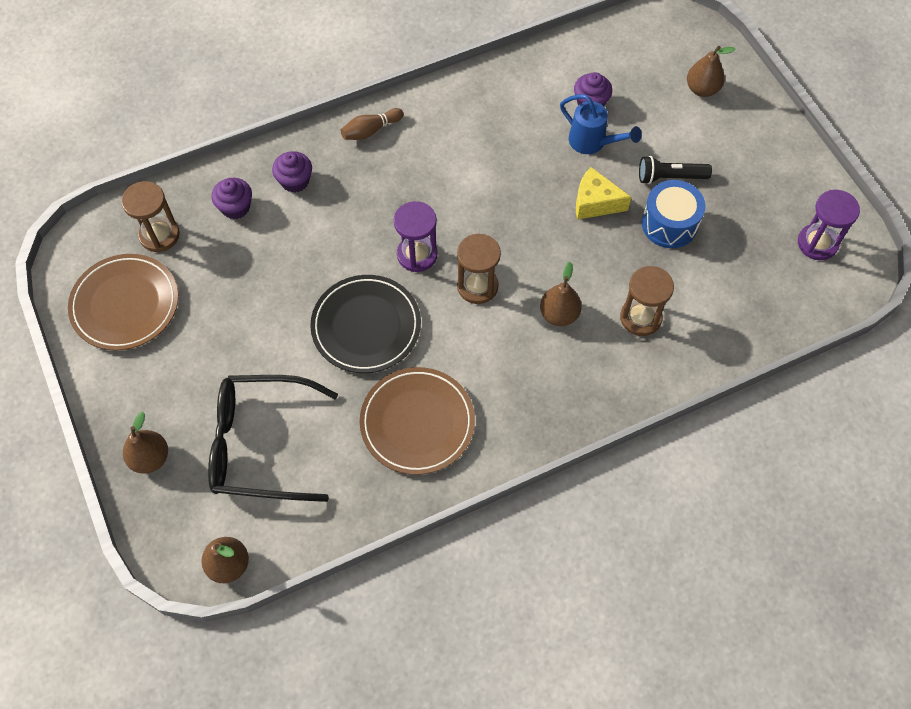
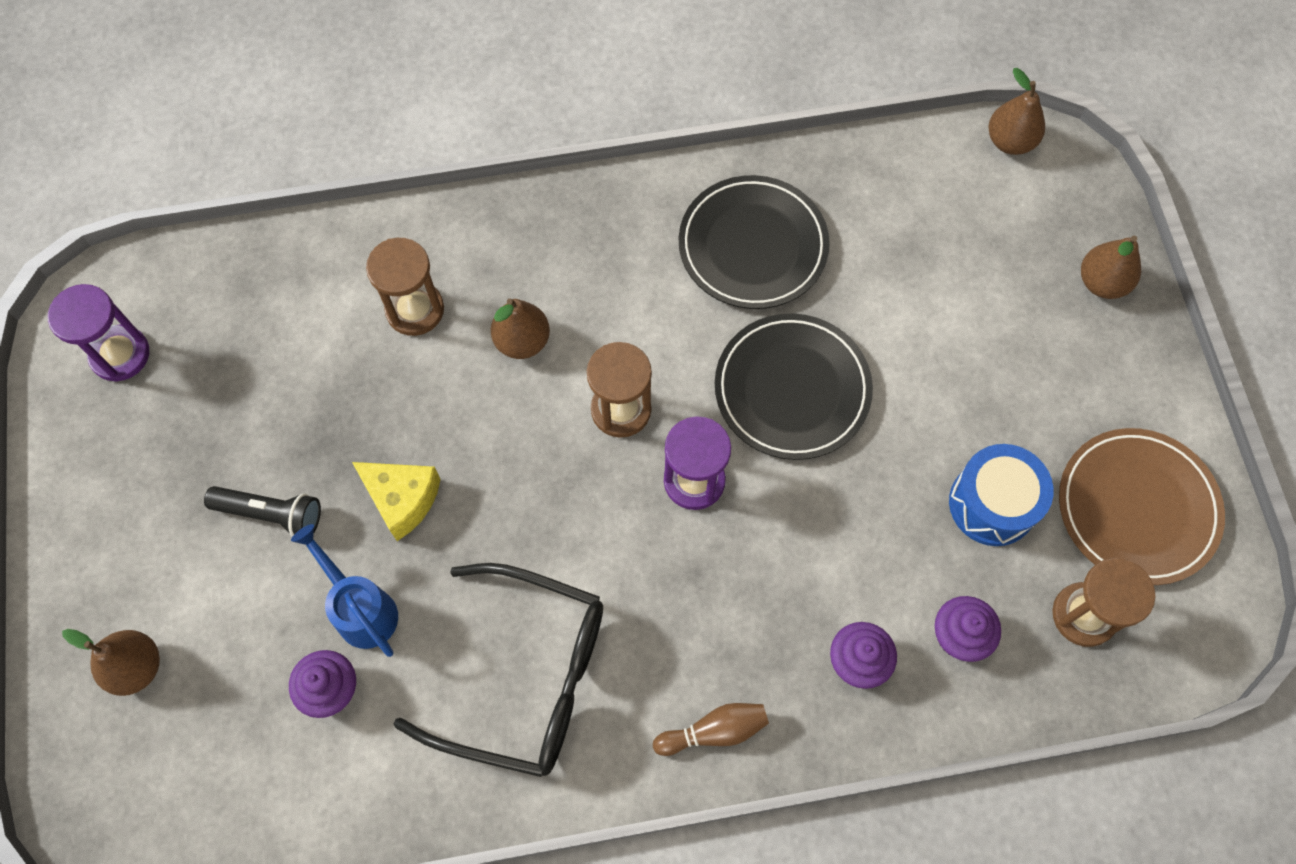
camera: 165 degrees left, 5 degrees up
black glasses [208,375,338,502] -> black glasses moved to [394,563,603,777]
brown plate [360,367,475,475] -> black plate [679,175,830,309]
blue drum [642,180,706,248] -> blue drum moved to [949,444,1054,546]

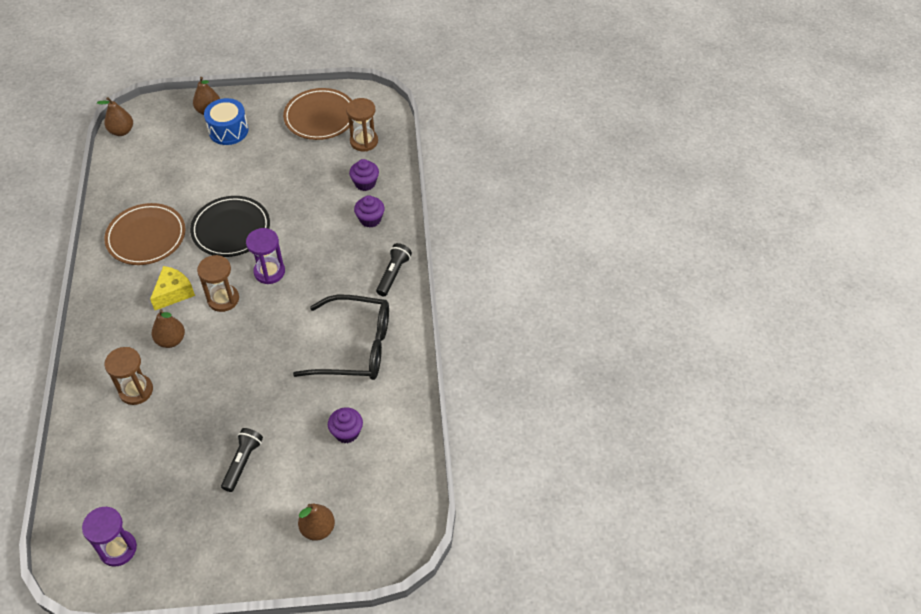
camera: 85 degrees left, 15 degrees down
blue watering can [291,524,398,657] -> none
yellow cheese [352,462,441,541] -> yellow cheese moved to [150,266,195,310]
black glasses [394,563,603,777] -> black glasses turned 75 degrees clockwise [293,295,389,380]
brown bowling pin [653,703,769,756] -> black flashlight [376,243,412,296]
black plate [679,175,830,309] -> brown plate [104,203,186,265]
blue drum [949,444,1054,546] -> blue drum moved to [204,98,249,145]

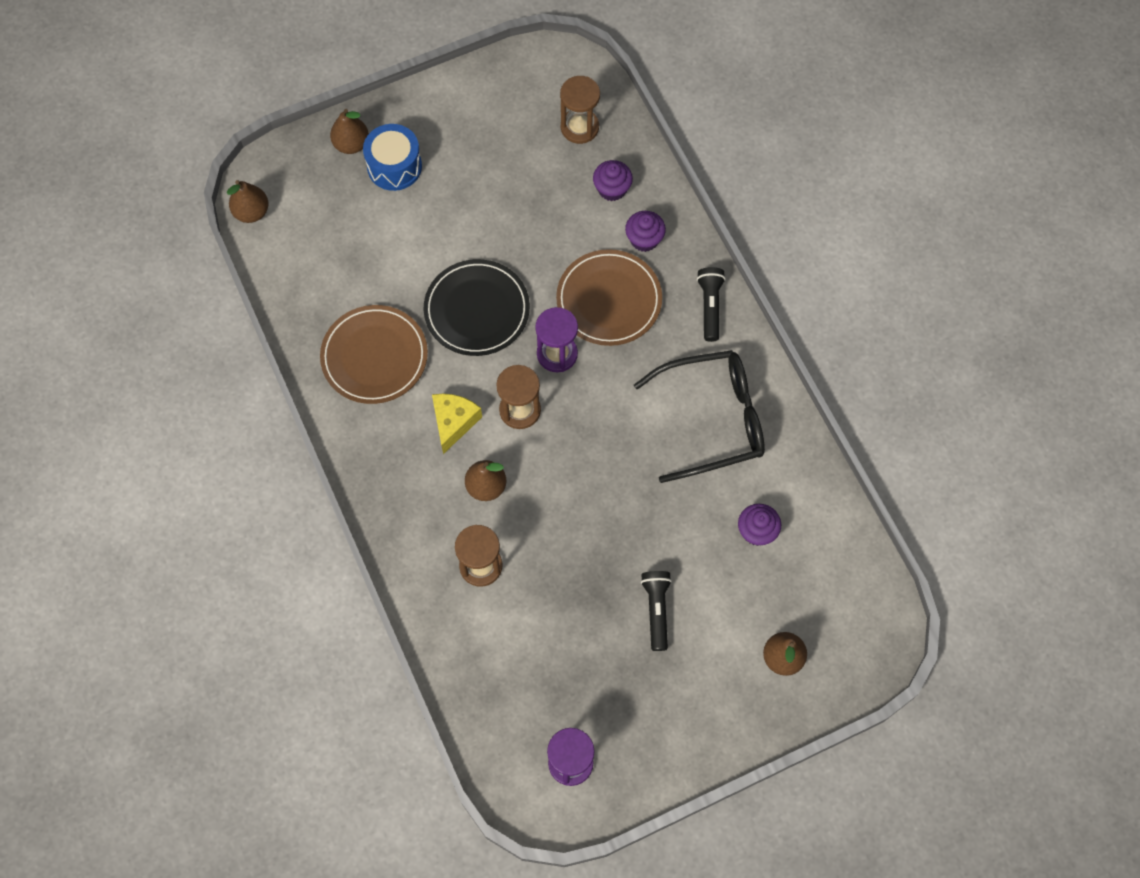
camera: 20 degrees left, 15 degrees up
brown plate [283,88,354,140] -> brown plate moved to [556,249,662,346]

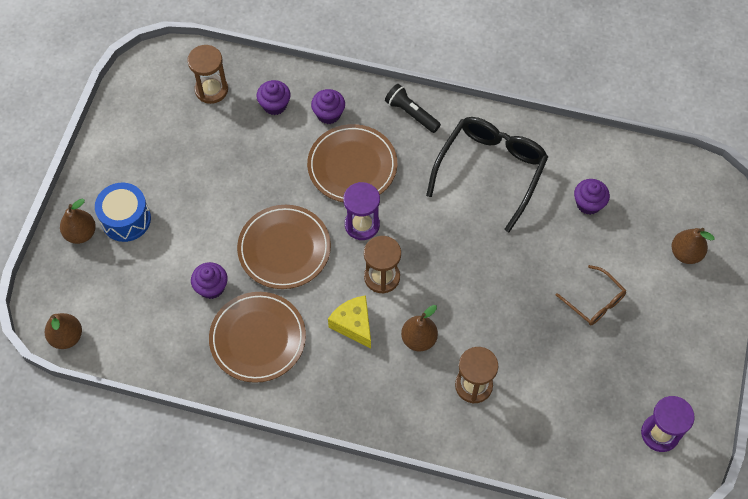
camera: 50 degrees left, 5 degrees down
black plate [424,259,530,356] -> brown plate [237,205,331,289]
black flashlight [641,571,672,651] -> brown glasses [556,265,626,325]
none -> purple cupcake [191,262,228,299]

